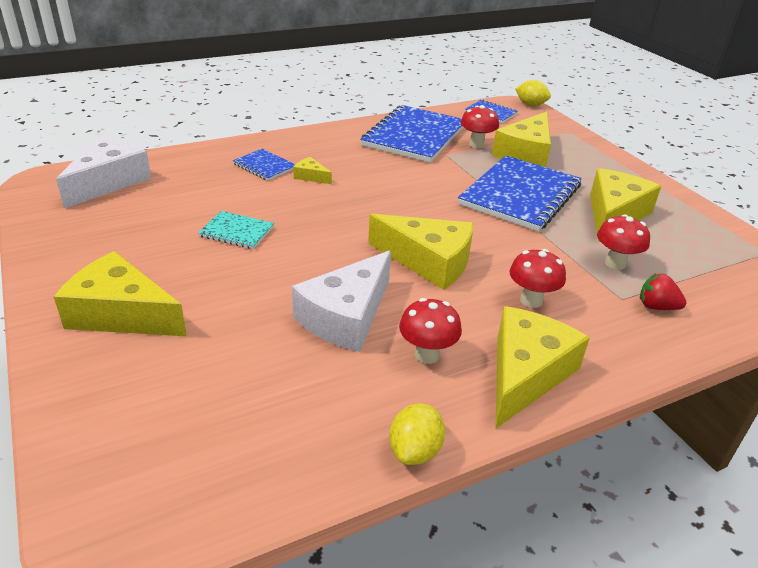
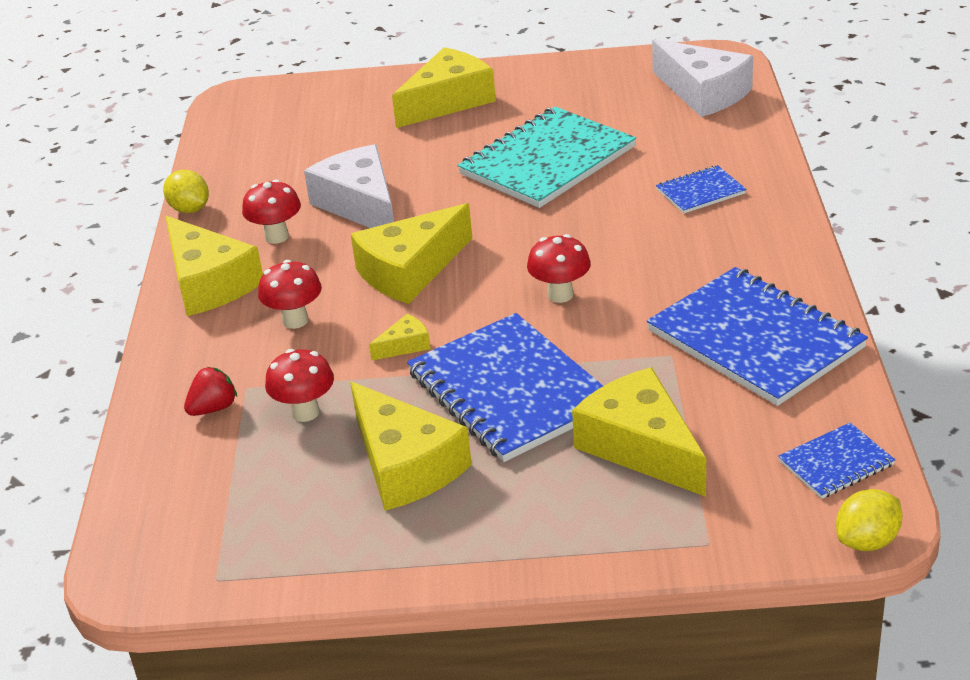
camera: 120 degrees right, 0 degrees up
turquoise notebook [198,211,274,249] -> turquoise notebook [457,107,636,208], size x2.11
yellow cheese [293,157,332,184] -> yellow cheese moved to [369,313,431,361]
red mushroom [461,105,499,148] -> red mushroom moved to [527,234,591,303]

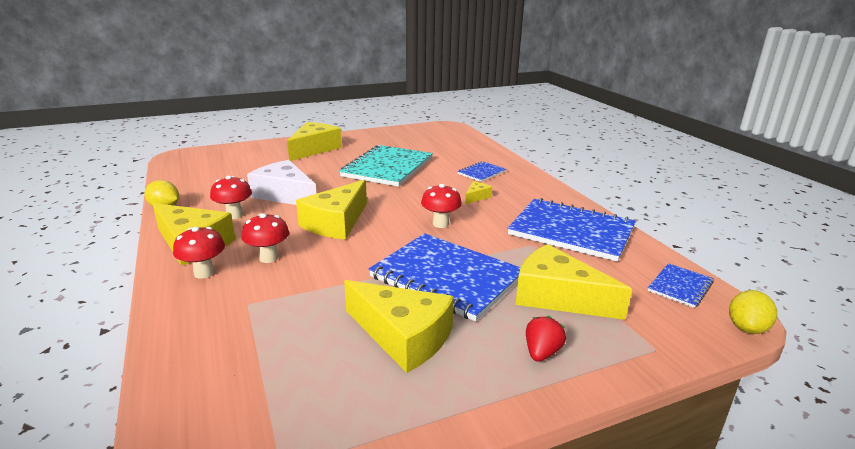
camera: 25 degrees left, 10 degrees down
red strawberry [184,367,237,416] -> red strawberry moved to [526,316,566,362]
red mushroom [265,349,334,422] -> red mushroom moved to [173,227,225,279]
yellow cheese [369,313,431,361] -> yellow cheese moved to [465,181,492,204]
white cheese [652,39,753,117] -> none

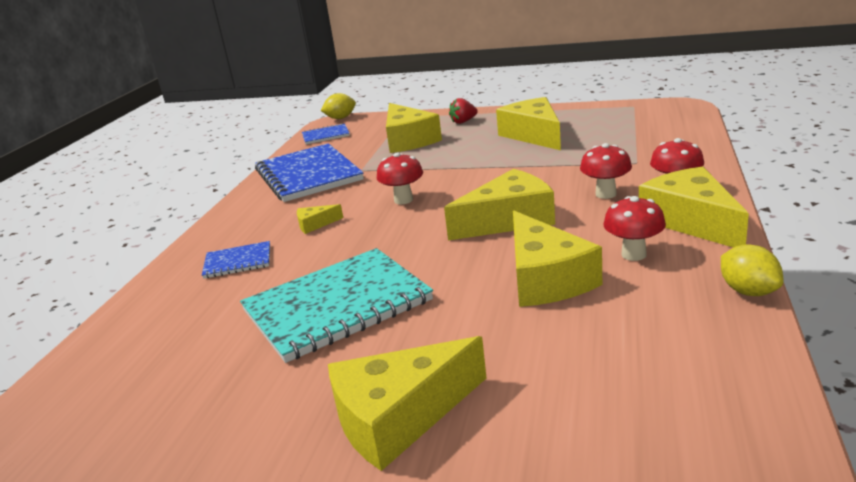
camera: 140 degrees left, 0 degrees up
white cheese [247,160,316,205] -> yellow cheese [513,211,602,307]
blue notebook [369,233,521,321] -> none

